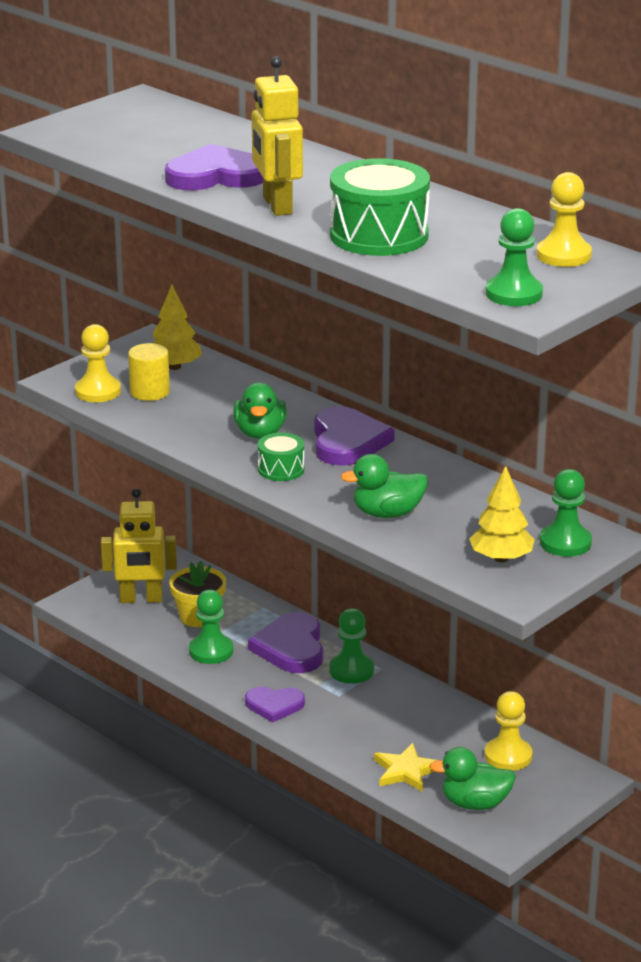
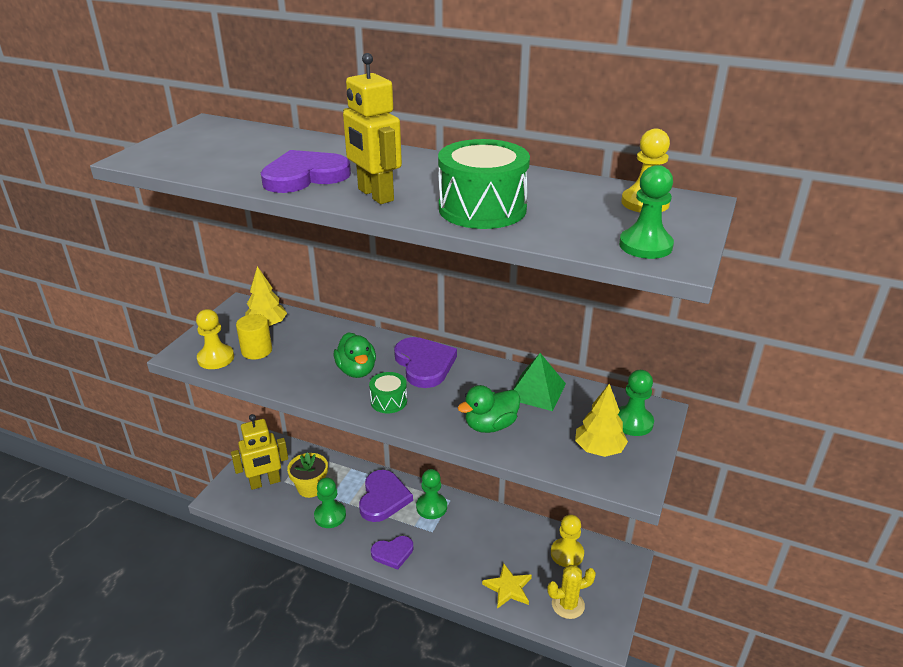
camera: 20 degrees left, 5 degrees up
purple heart [248,612,323,673] -> purple heart turned 150 degrees counterclockwise [359,470,413,522]
green duck [429,747,516,810] -> yellow cactus [547,565,596,619]
none -> green pyramid [513,353,566,411]

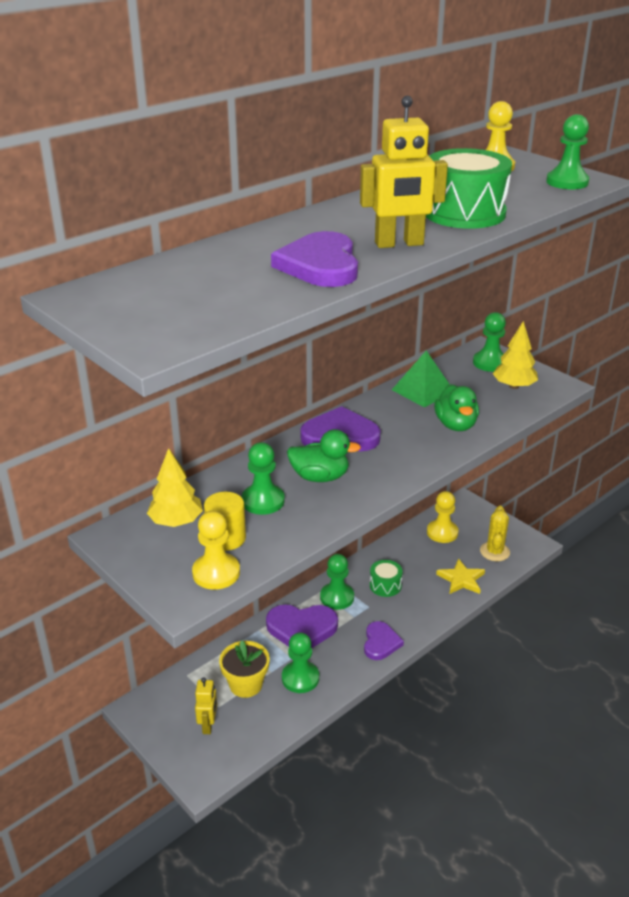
camera: 65 degrees left, 0 degrees up
yellow robot [231,414,288,490] -> yellow robot [195,678,217,734], size x0.59
purple heart [359,470,413,522] -> purple heart turned 150 degrees clockwise [266,605,338,648]
green drum [369,372,407,413] -> green drum moved to [370,560,403,597]
none -> green pawn [242,442,285,515]

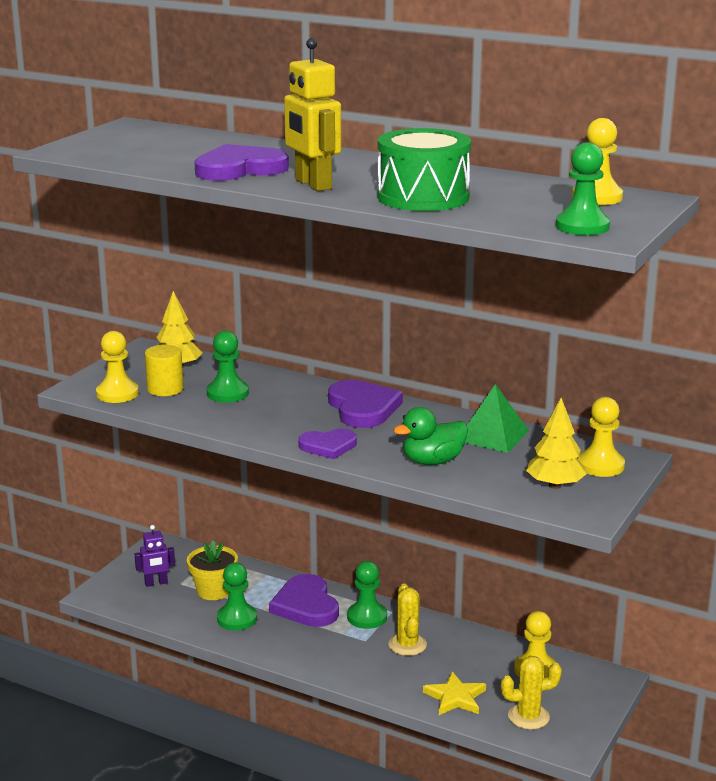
camera: 70 degrees right, 10 degrees down
yellow robot [195,678,217,734] -> purple robot [135,525,175,587]
green duck [287,429,361,482] -> none
purple heart [364,621,404,660] -> purple heart moved to [298,429,357,459]
green drum [370,560,403,597] -> yellow cactus [388,584,427,656]
green pawn [473,312,506,372] -> yellow pawn [578,397,625,477]

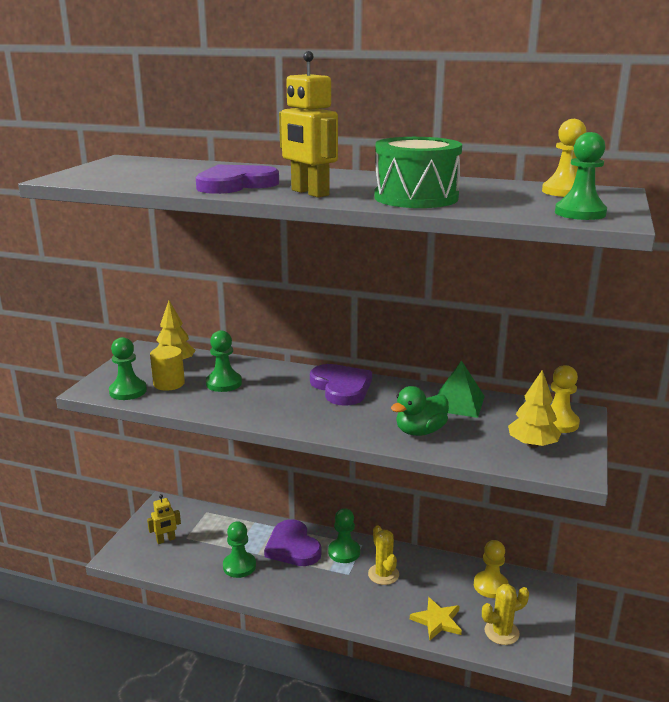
camera: 10 degrees left, 0 degrees up
yellow pawn [96,331,139,403] -> green pawn [109,337,147,400]
purple robot [135,525,175,587] -> yellow robot [147,494,181,544]
yellow flower pot [187,540,238,600] -> none
purple heart [298,429,357,459] -> none

